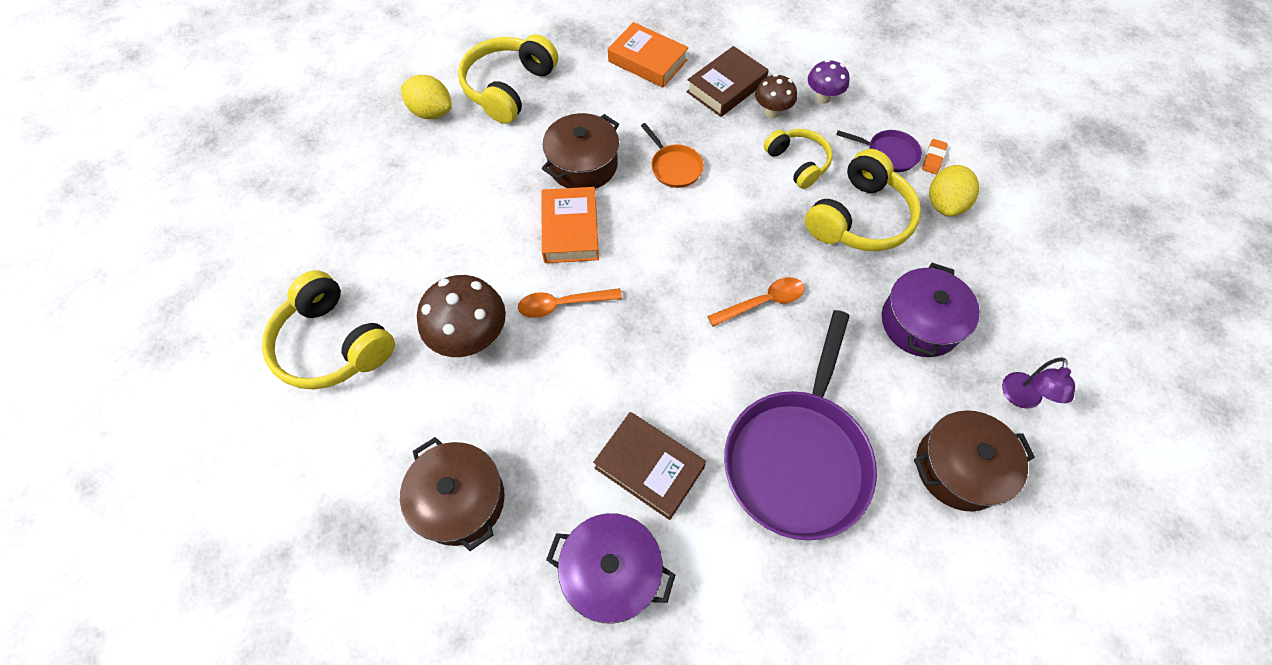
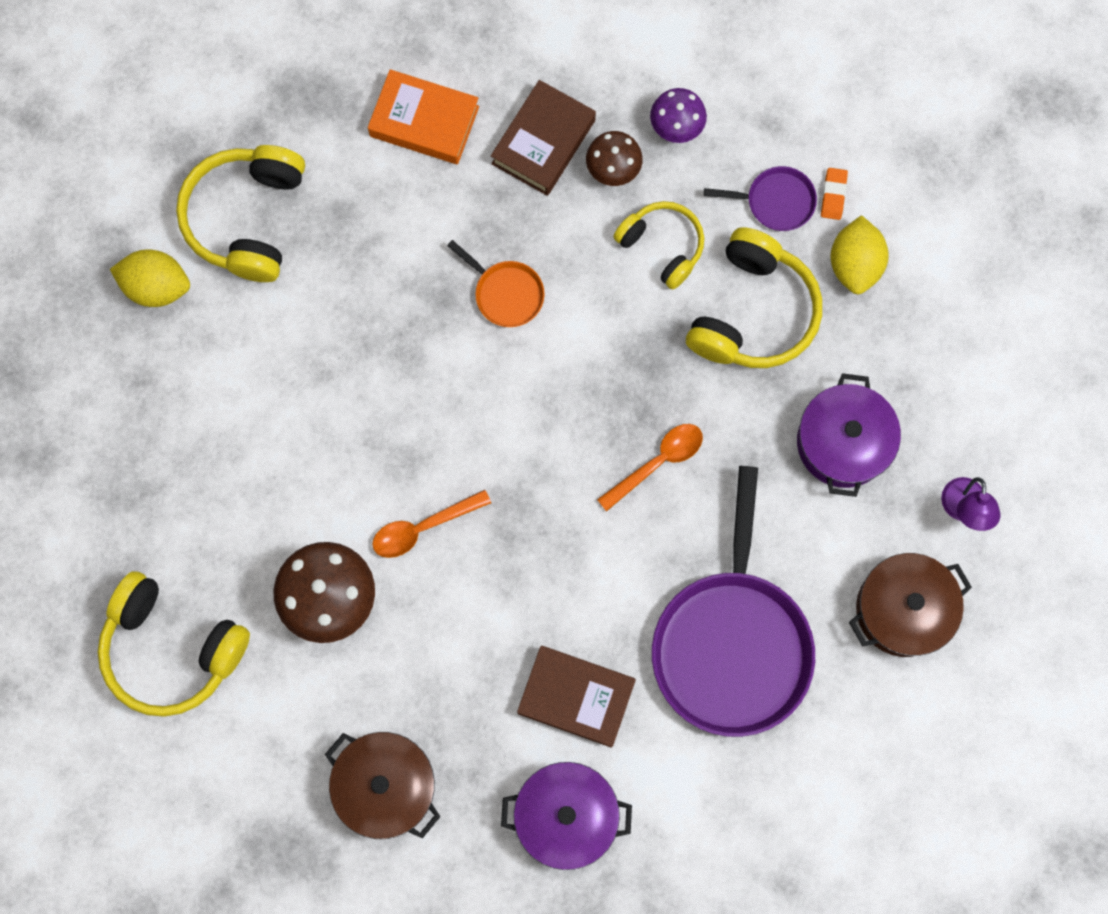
camera: 15 degrees left, 15 degrees up
orange book [541,187,599,263] -> none
brown pot [542,113,619,189] -> none

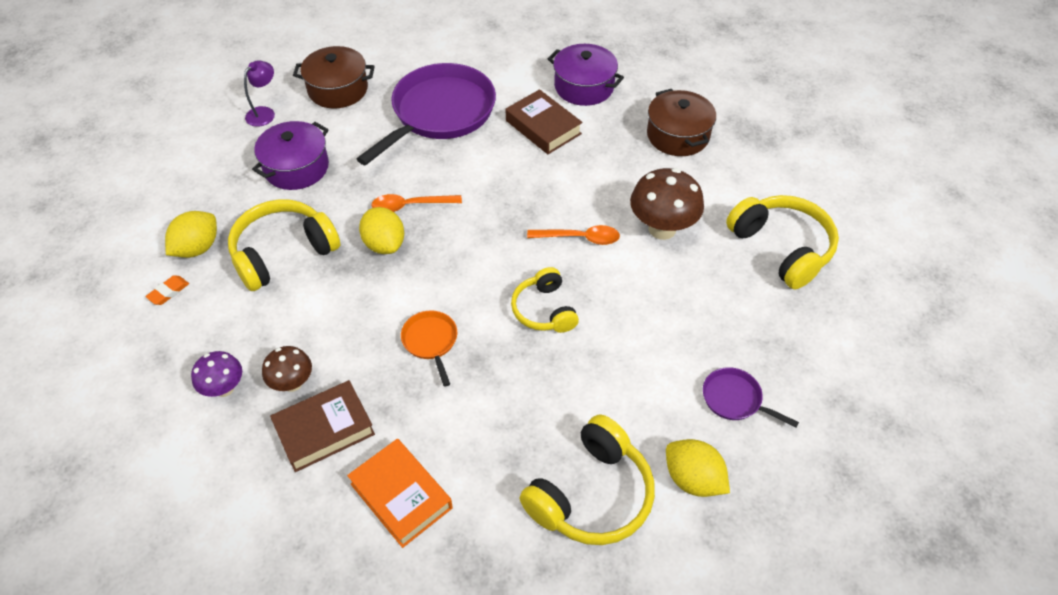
camera: 150 degrees left, 25 degrees down
yellow headphones [613,201,704,290] -> yellow headphones moved to [511,267,579,333]
purple pan [704,166,817,231] -> purple pan moved to [703,367,799,427]
none -> yellow lemon [359,207,404,254]

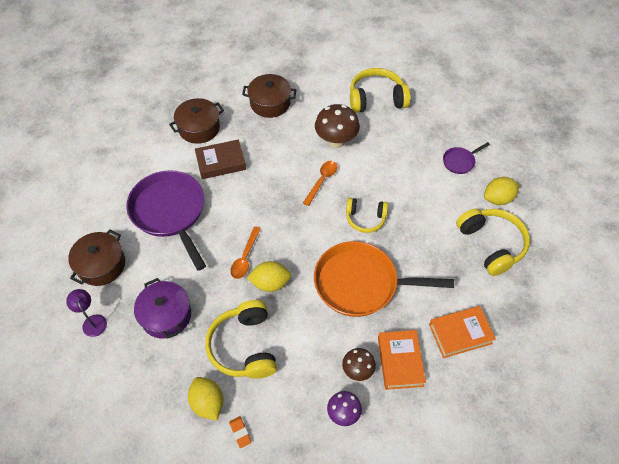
camera: 65 degrees left, 5 degrees up
brown book [270,380,375,472] -> orange book [378,330,426,390]
orange pan [401,310,457,387] -> orange pan [314,241,454,317], size x2.26
purple pot [548,44,624,106] -> brown pot [169,98,224,144]

